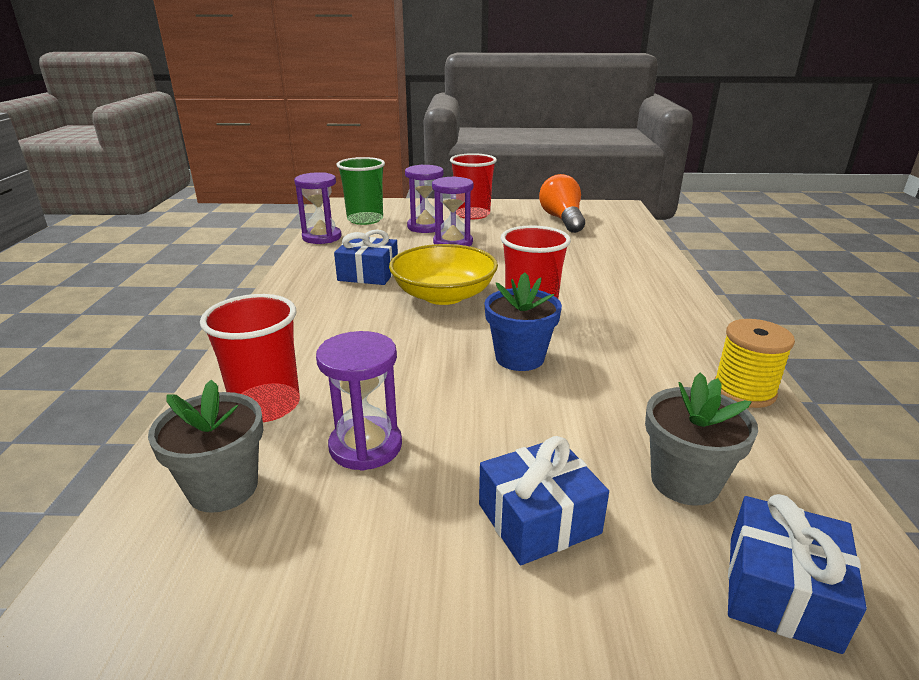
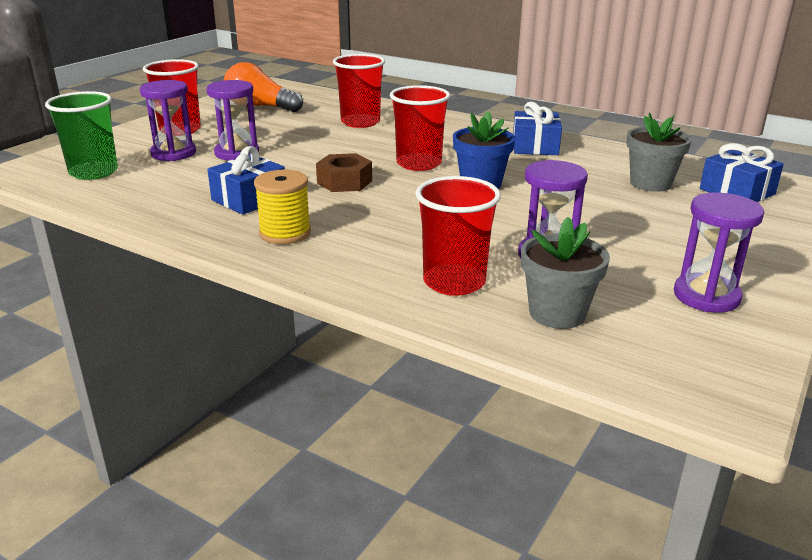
camera: 60 degrees left, 0 degrees up
purple hourglass [294,172,342,244] -> purple hourglass moved to [674,193,764,313]
yellow bowl [389,244,498,305] -> brown nut [316,153,372,192]
blue gift [479,436,609,565] -> blue gift moved to [513,102,562,155]
yellow spool [714,319,795,408] -> yellow spool moved to [254,170,311,244]
none -> red cup [333,54,385,128]

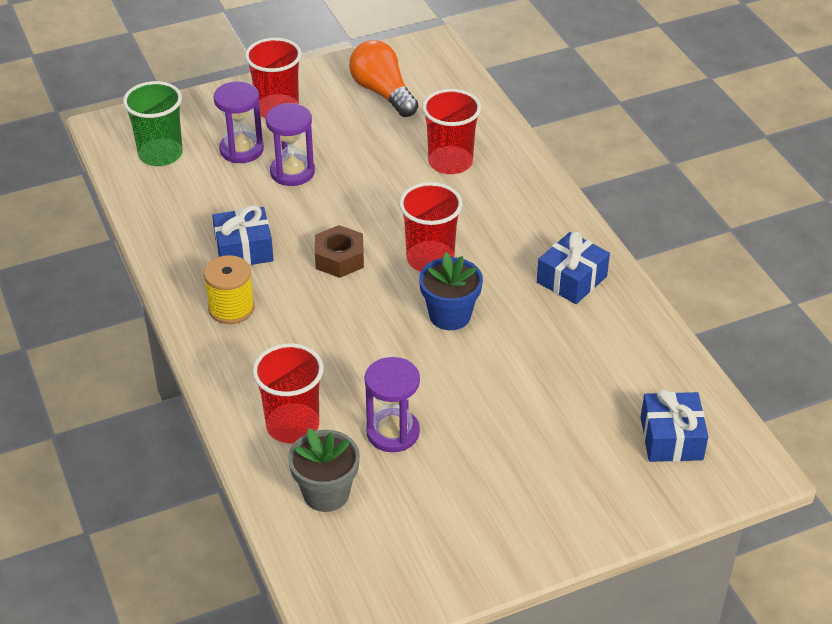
camera: 35 degrees right, 15 degrees up
grey flower pot [627,112,692,192] -> none
purple hourglass [674,193,764,313] -> none

